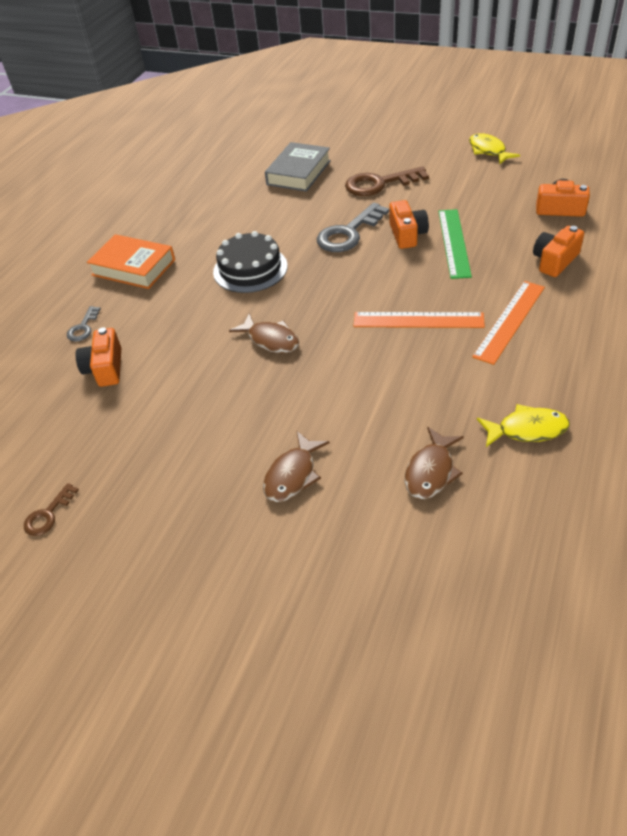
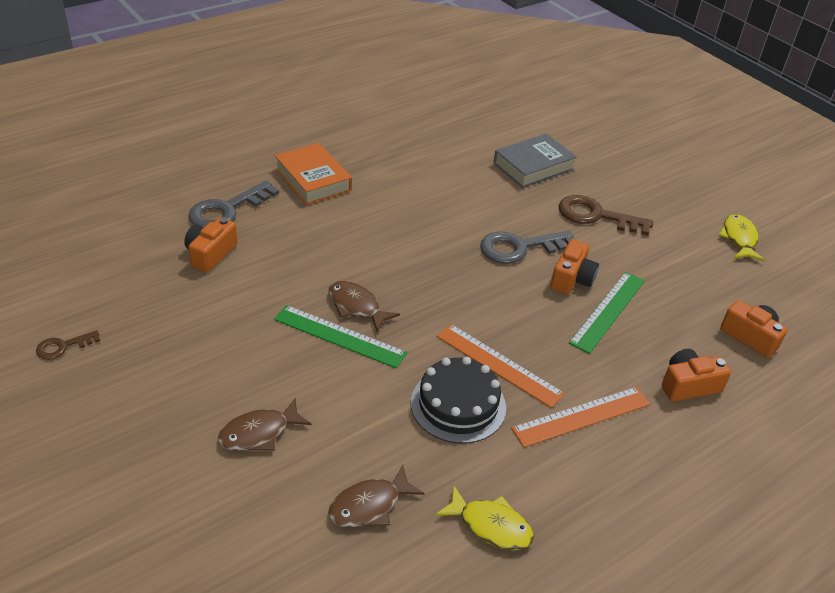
camera: 25 degrees right, 5 degrees down
grey key [67,306,101,342] -> grey key [188,180,279,227], size x1.92
black cake [213,231,288,293] -> black cake moved to [411,357,506,444]
brown fish [229,313,299,353] -> brown fish turned 150 degrees clockwise [328,281,400,332]
none -> green ruler [274,305,407,369]

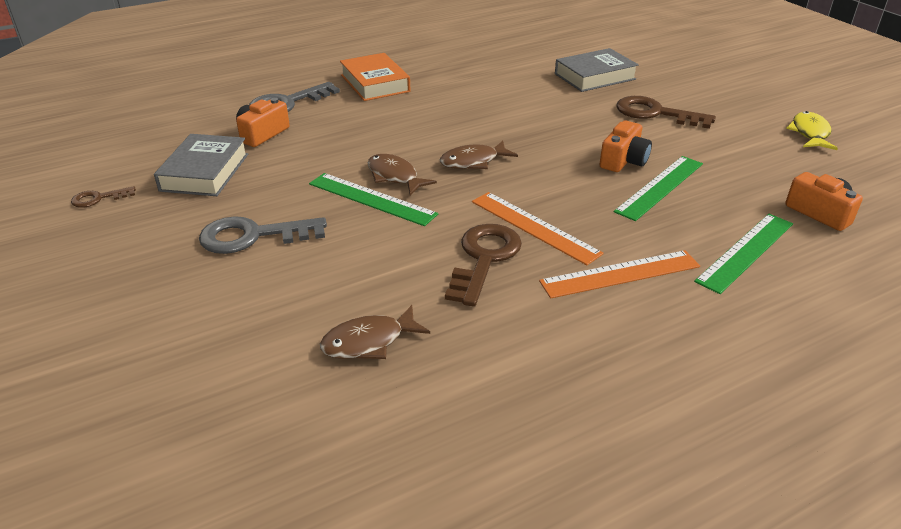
camera: 10 degrees right, 5 degrees down
brown fish [218,397,312,451] -> brown fish moved to [439,141,518,169]
black cake [411,357,506,444] -> brown key [445,224,522,307]
yellow fish [435,485,534,550] -> none
grey key [480,231,574,264] -> grey key moved to [199,216,327,254]
orange camera [662,349,731,401] -> green ruler [694,214,793,294]
none -> grey book [154,134,248,196]

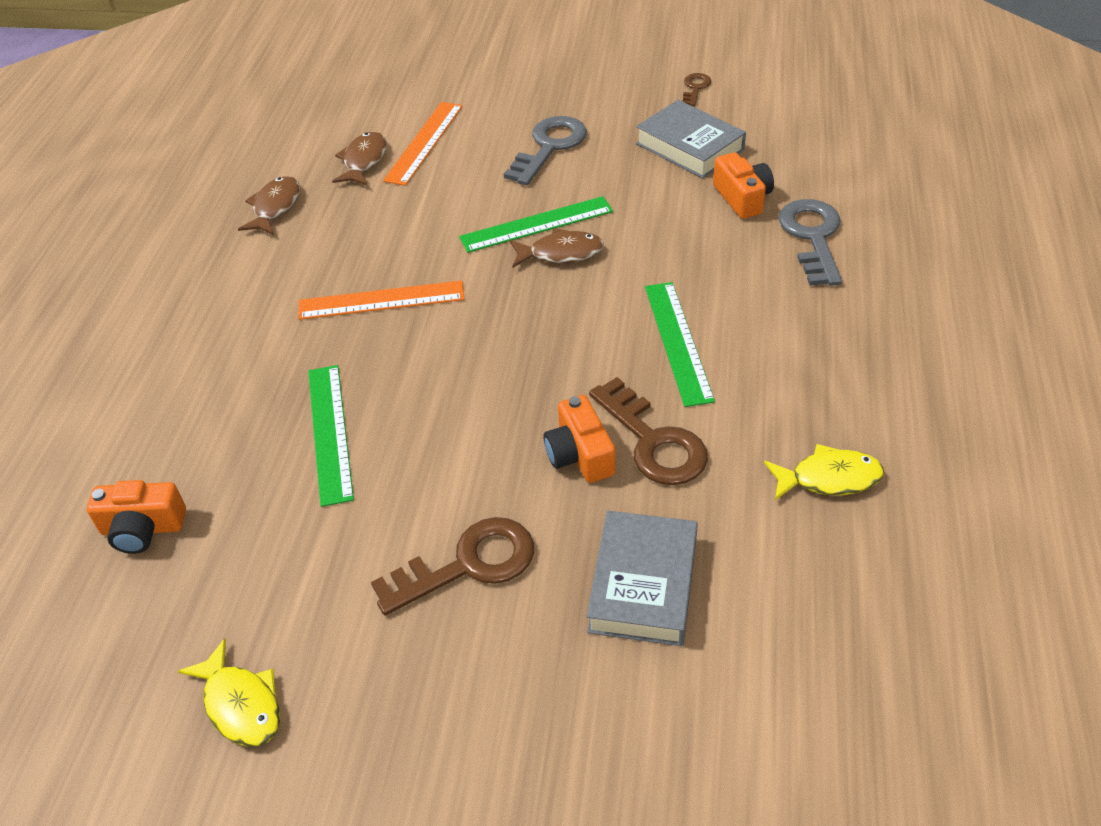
camera: 130 degrees right, 10 degrees up
orange book [340,53,411,101] -> none
brown fish [439,141,518,169] -> brown fish moved to [238,176,300,235]
brown key [445,224,522,307] -> brown key moved to [589,377,708,485]
orange ruler [539,250,700,298] -> orange ruler moved to [383,102,463,186]
orange camera [599,121,652,172] -> orange camera moved to [544,395,616,483]
green ruler [694,214,793,294] -> green ruler moved to [645,282,715,407]
none -> yellow fish [764,444,884,500]

